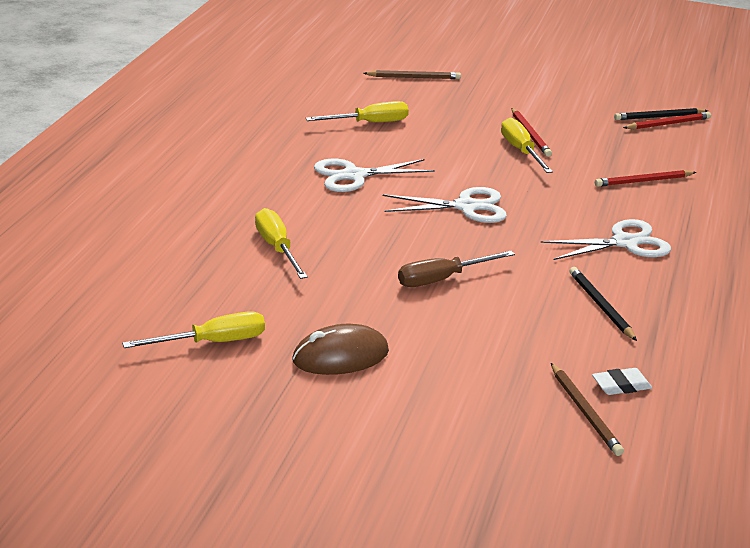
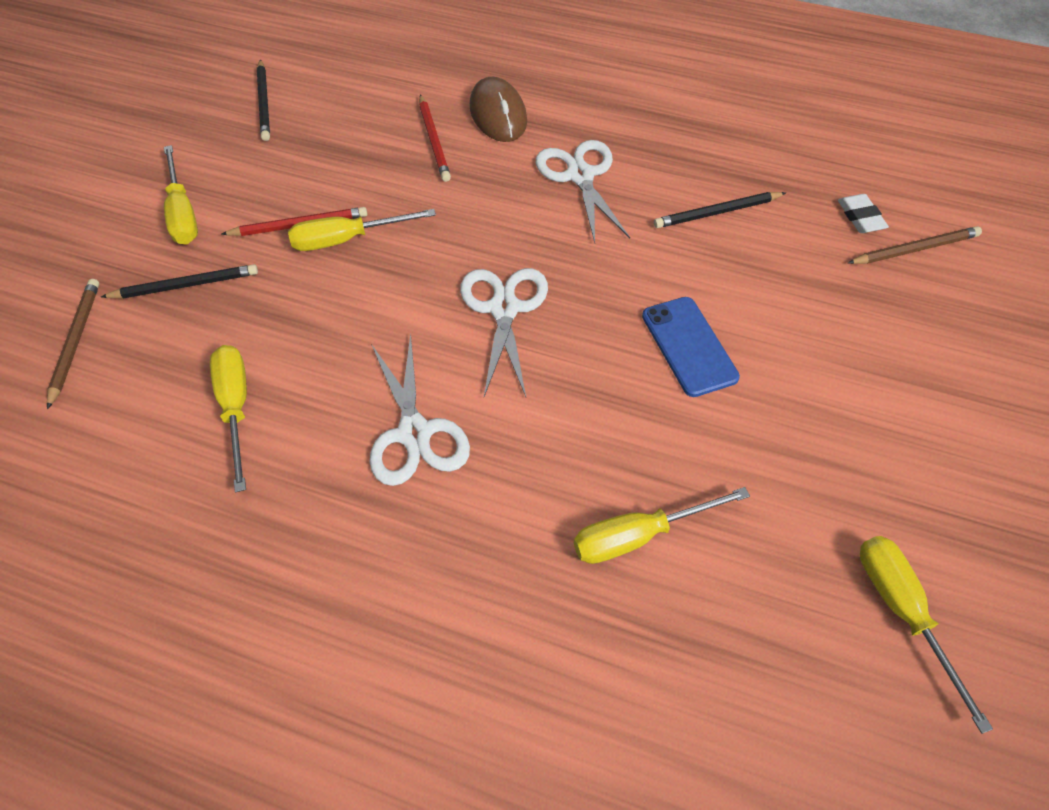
camera: 85 degrees left, 25 degrees up
brown mouse [292,324,389,375] -> brown mouse moved to [470,77,527,142]
brown screwdriver [398,251,515,287] -> blue phone [642,297,740,397]
red pencil [623,112,711,129] -> none
none -> black pencil [101,264,258,298]
none -> yellow screwdriver [164,145,198,245]

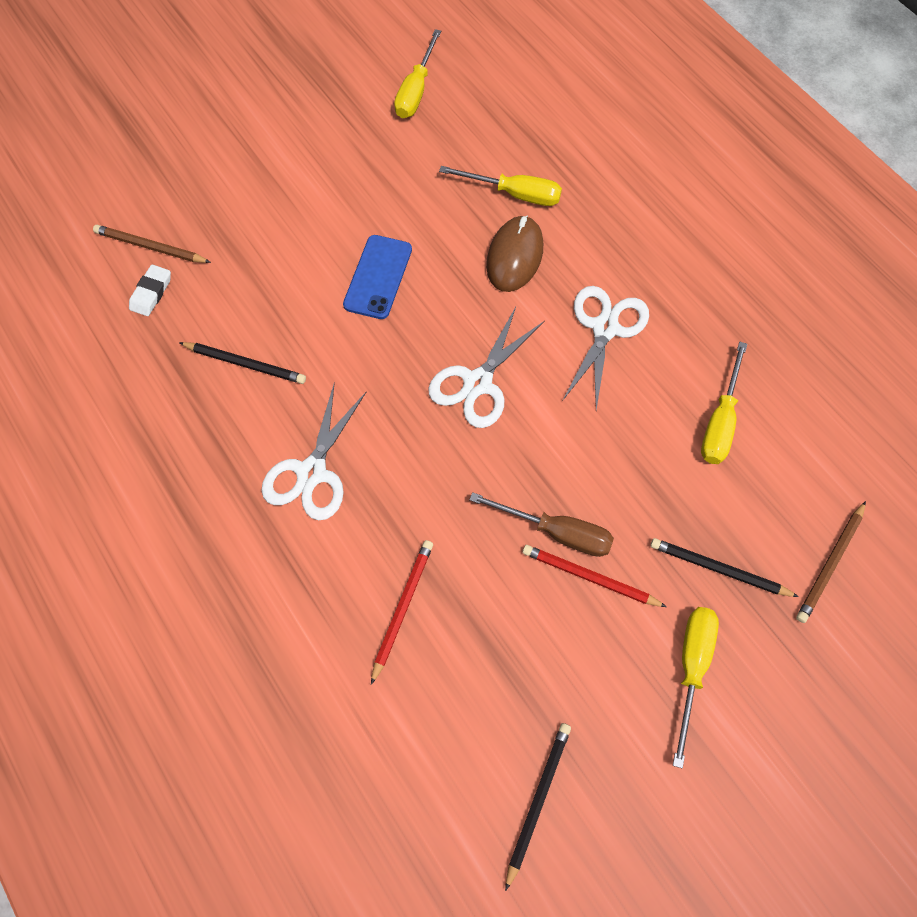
camera: 145 degrees left, 10 degrees up
yellow screwdriver [288,209,436,251] -> brown screwdriver [469,492,614,557]
brown mouse [470,77,527,142] -> brown mouse moved to [486,216,543,292]

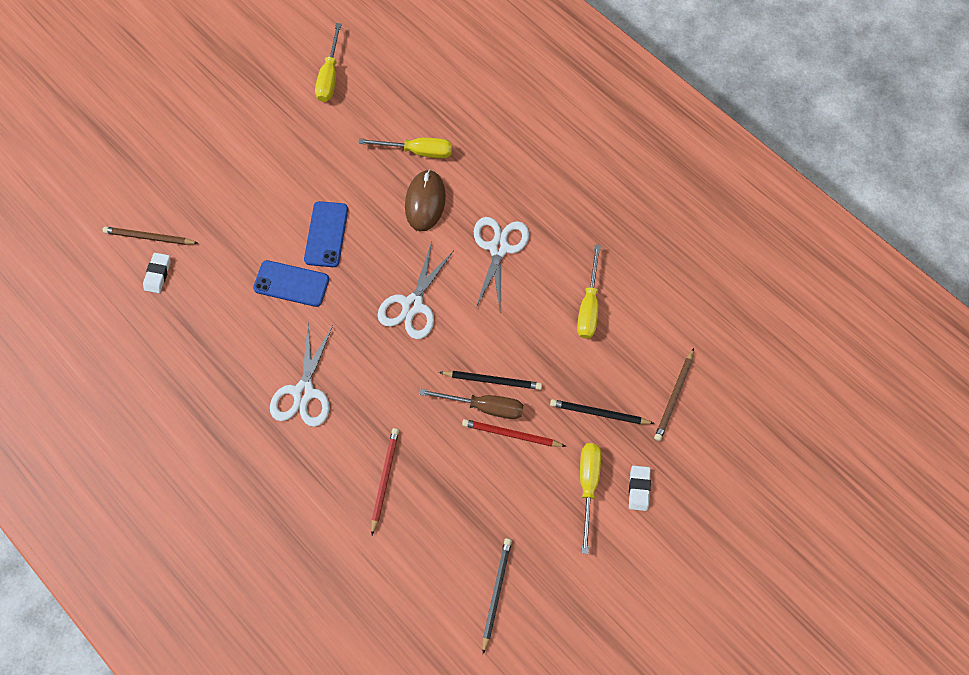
camera: 10 degrees left, 5 degrees up
black pencil [179,342,306,384] -> black pencil moved to [439,371,542,390]
none -> blue phone [253,260,329,307]
none -> white eraser [629,466,651,511]

